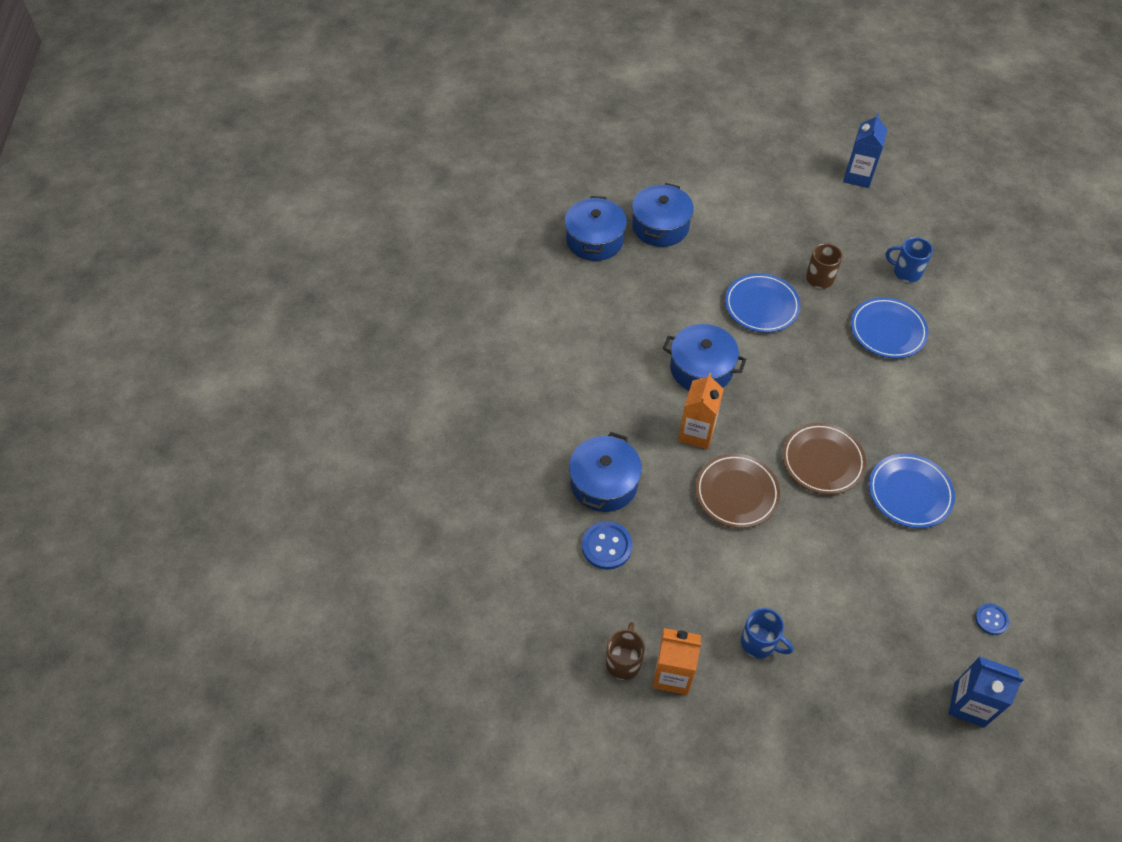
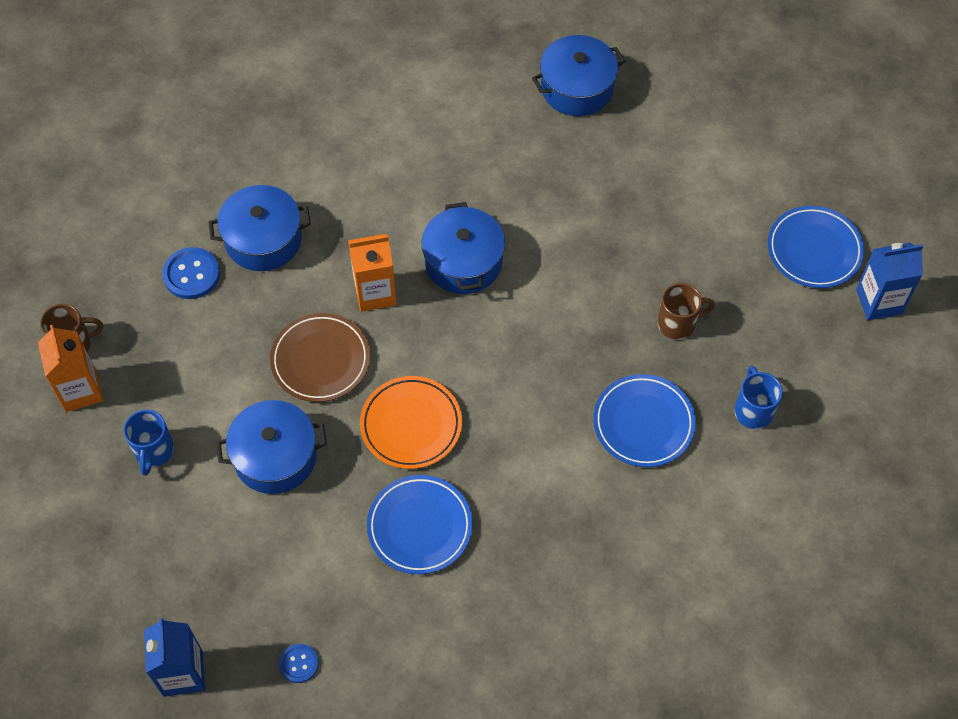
camera: 60 degrees right, 5 degrees up
blue pot [632,183,694,247] -> blue pot moved to [216,400,327,494]
blue plate [725,273,801,332] -> blue plate moved to [768,206,864,288]
brown plate [782,423,866,495] -> orange plate [360,376,462,469]

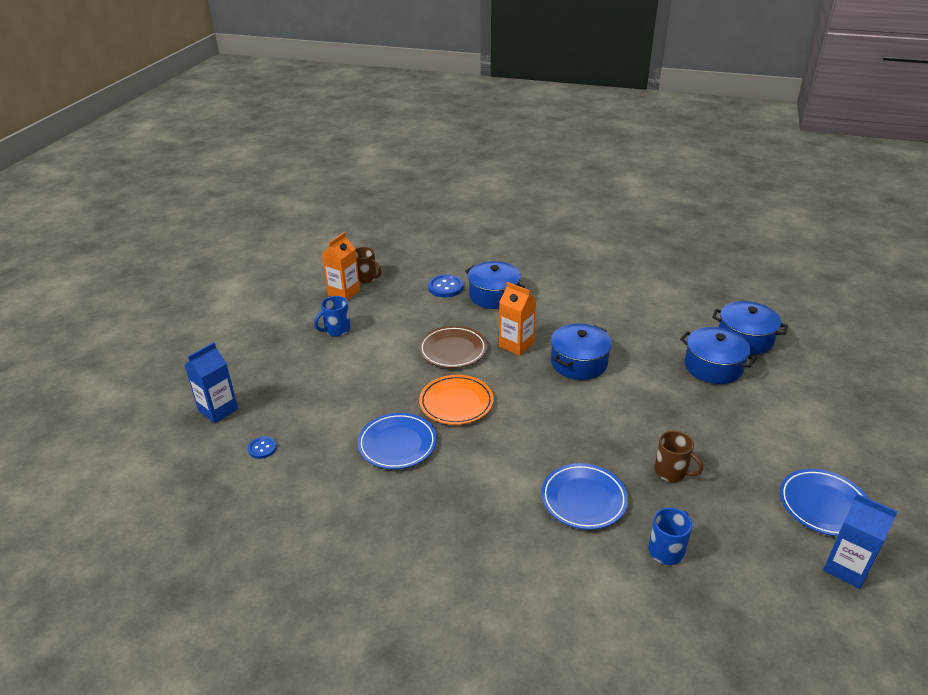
camera: 50 degrees right, 25 degrees down
blue pot [216,400,327,494] -> blue pot moved to [680,327,757,384]

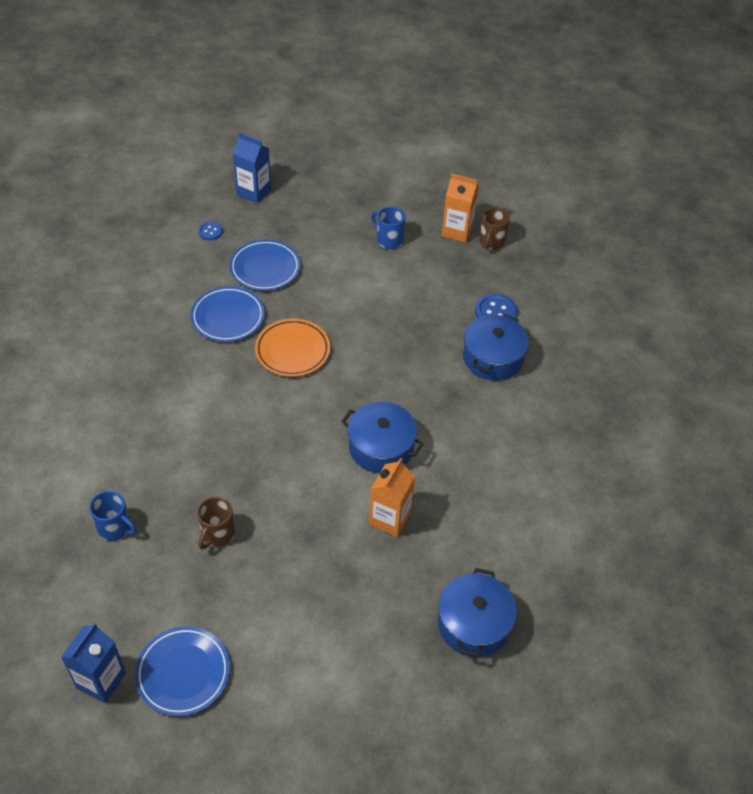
camera: 75 degrees right, 15 degrees up
brown plate [419,326,487,368] -> none
orange carton [499,282,536,356] -> orange carton moved to [369,458,415,537]
blue plate [541,463,628,530] -> blue plate moved to [229,239,300,291]
blue pot [680,327,757,384] -> none

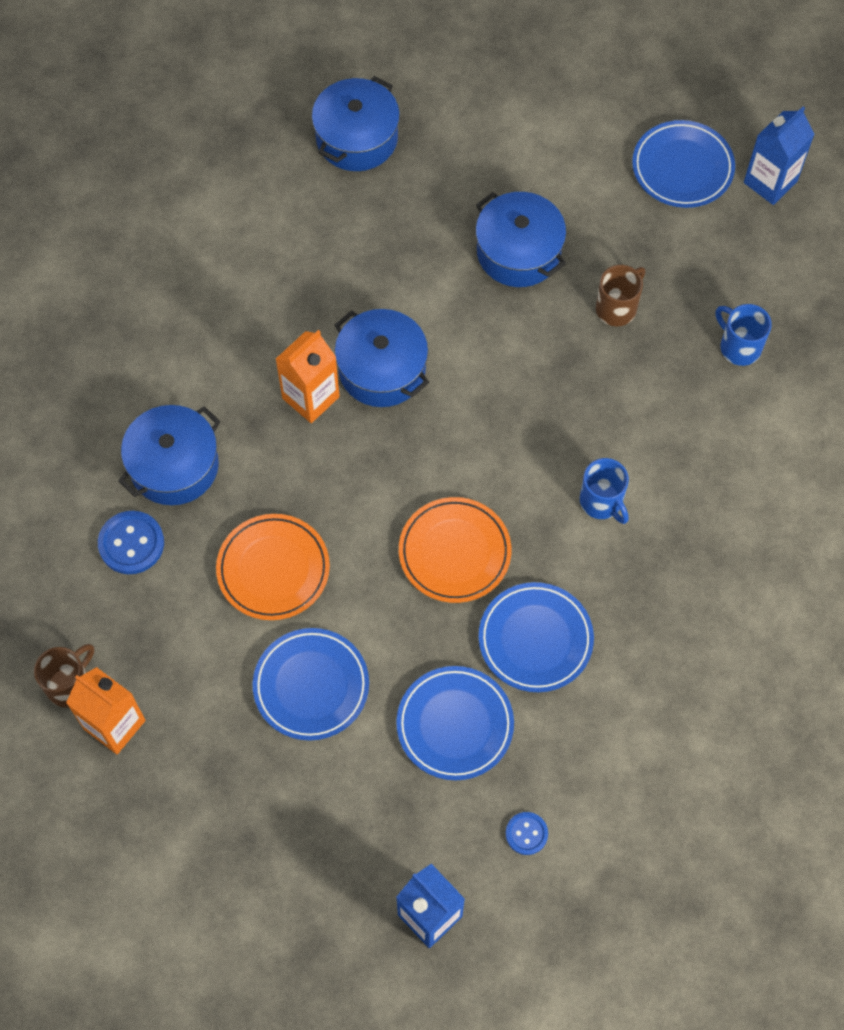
camera: 160 degrees left, 15 degrees up
orange carton [369,458,415,537] -> orange carton moved to [276,330,340,423]
blue mug [371,206,406,249] -> blue mug moved to [580,458,629,524]
none -> orange plate [216,514,330,620]
none -> blue plate [253,628,369,741]
none -> blue pot [475,192,566,287]

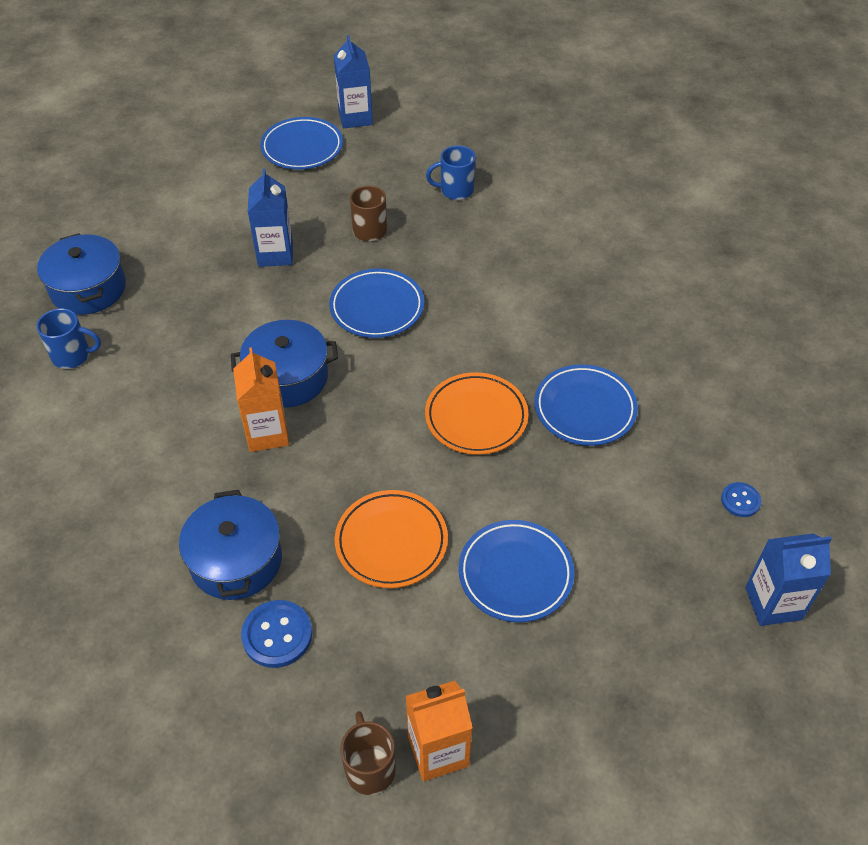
camera: 55 degrees left, 15 degrees down
blue plate [396,666,514,780] -> blue plate moved to [329,268,424,338]
blue pot [475,192,566,287] -> blue carton [248,168,293,267]
blue mug [580,458,629,524] -> blue mug moved to [37,308,101,369]

